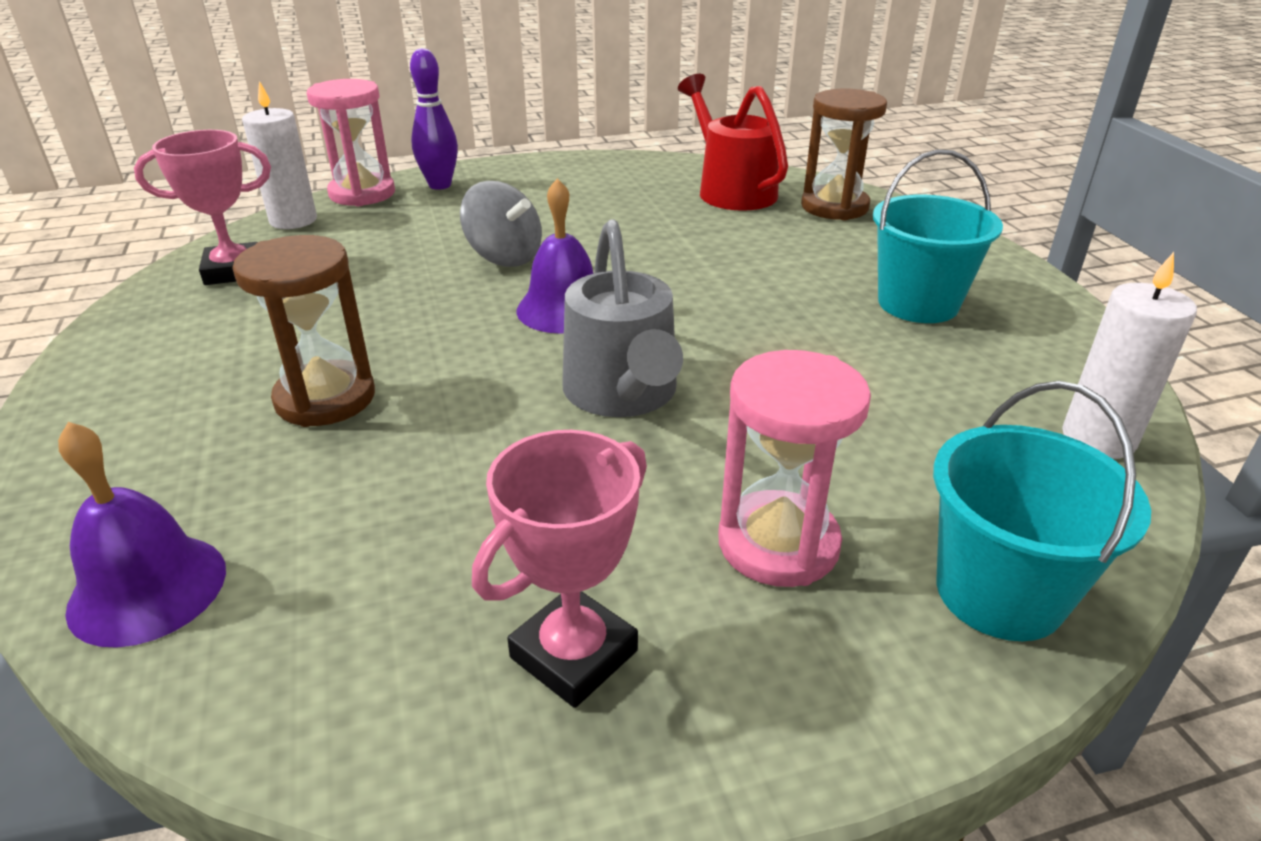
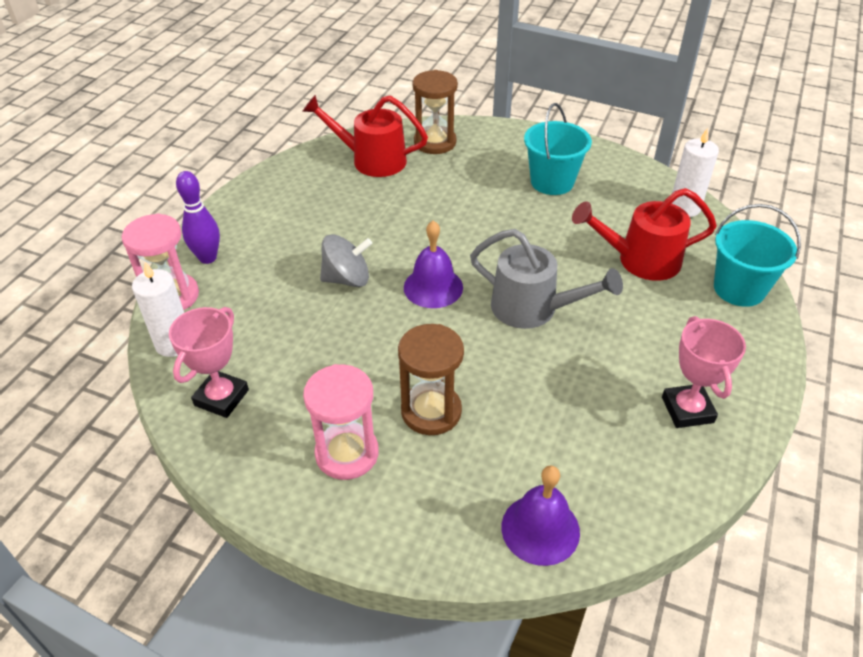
camera: 50 degrees left, 10 degrees up
pink hourglass [718,350,871,587] -> pink hourglass moved to [303,364,379,480]
none -> red watering can [572,188,717,281]

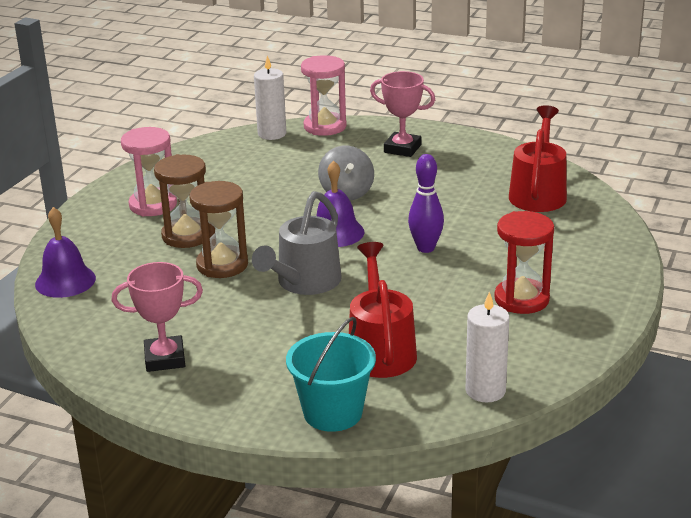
camera: 90 degrees right, 15 degrees down
pink trophy [169,307,249,418] -> pink trophy moved to [370,71,435,157]
purple bowling pin [176,171,220,264] -> purple bowling pin moved to [408,154,444,253]
brown hourglass [413,70,458,154] -> brown hourglass moved to [190,181,248,278]
turquoise bucket [524,103,592,195] -> red hourglass [495,211,554,314]

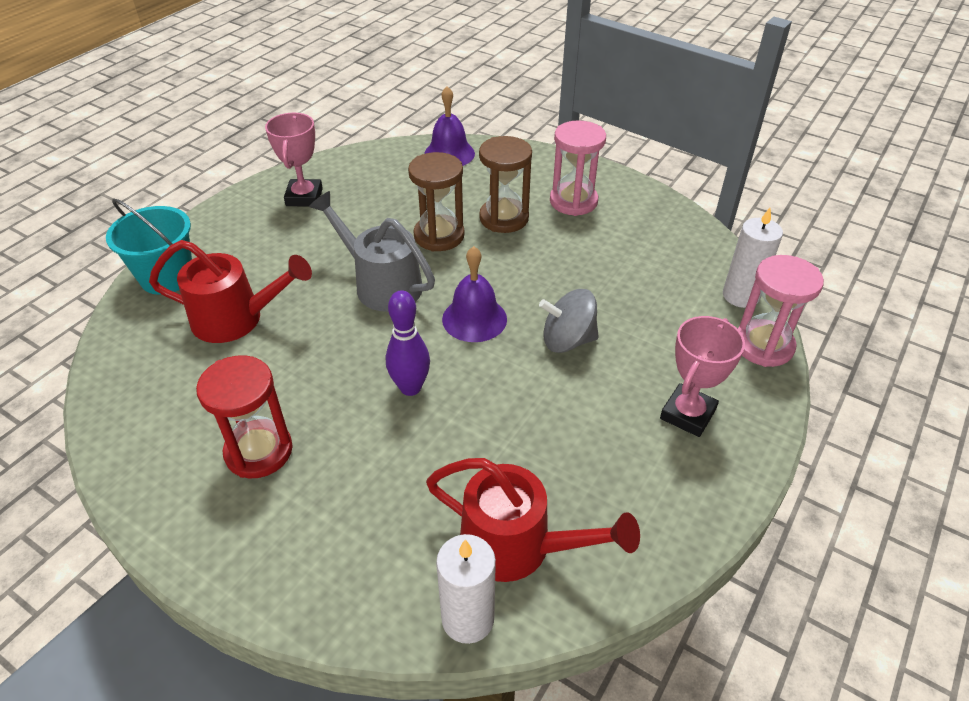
camera: 100 degrees right, 15 degrees up
white candle [466,291,510,402] -> white candle moved to [436,534,496,644]

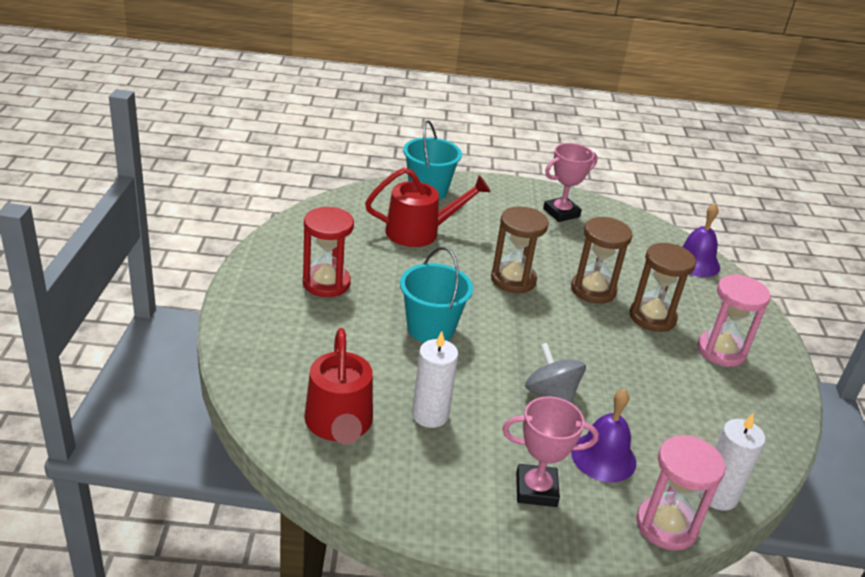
camera: 55 degrees right, 10 degrees down
red watering can [149,240,312,343] -> red watering can turned 75 degrees counterclockwise [365,167,491,247]
grey watering can [309,191,435,312] -> brown hourglass [491,206,549,293]
purple bowling pin [386,290,430,396] -> turquoise bucket [400,247,473,342]
white candle [436,534,496,644] -> white candle moved to [412,331,458,428]
purple bell [442,246,507,342] -> purple bell moved to [571,389,636,482]

